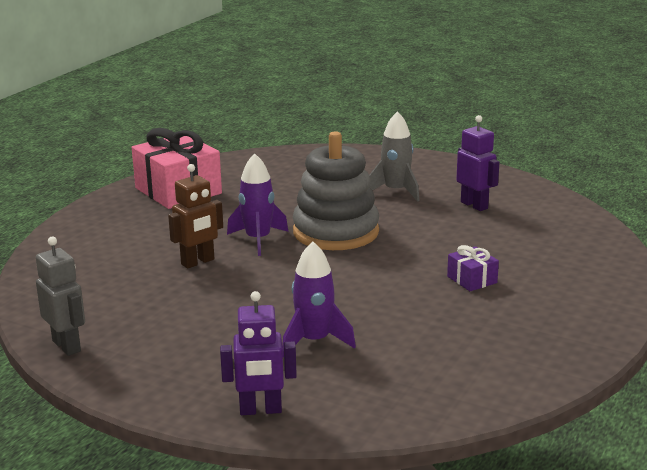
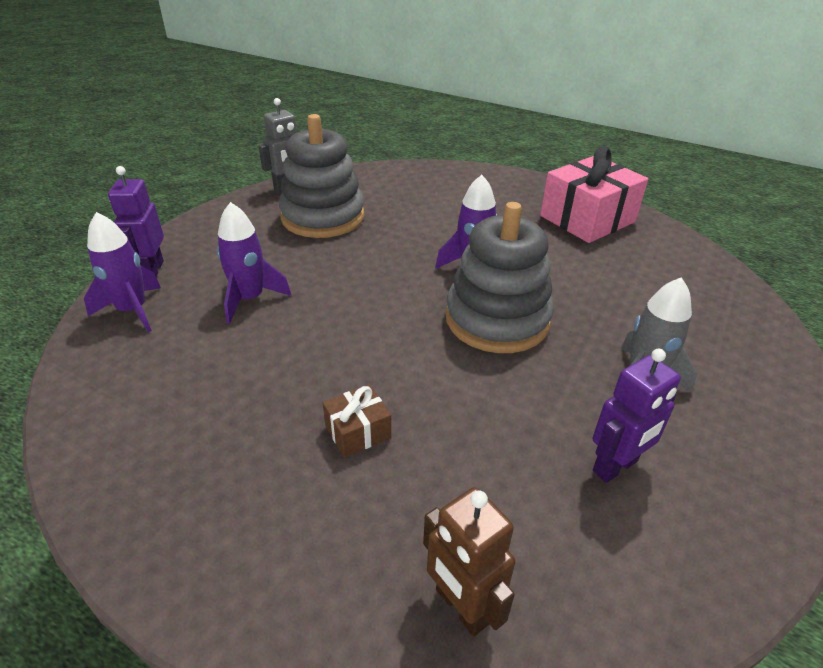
camera: 90 degrees right, 15 degrees up
brown robot [168,164,223,268] -> brown robot moved to [423,487,515,636]
purple gift [447,245,499,291] -> brown gift [323,384,391,458]
none -> purple rocket [84,212,161,332]
none -> grey stacking toy [279,114,364,238]

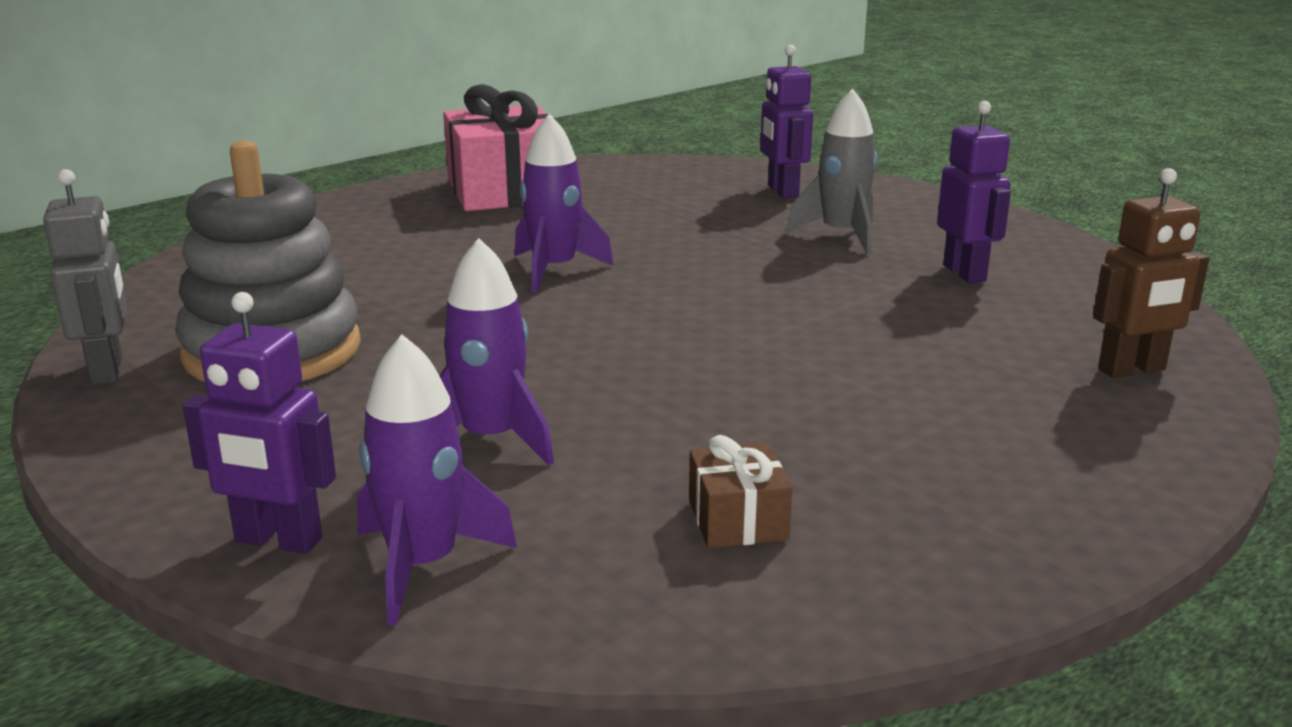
camera: 70 degrees left, 15 degrees down
brown gift [323,384,391,458] -> brown gift moved to [689,435,792,548]
grey stacking toy [446,202,554,353] -> none
none -> purple robot [760,45,813,198]

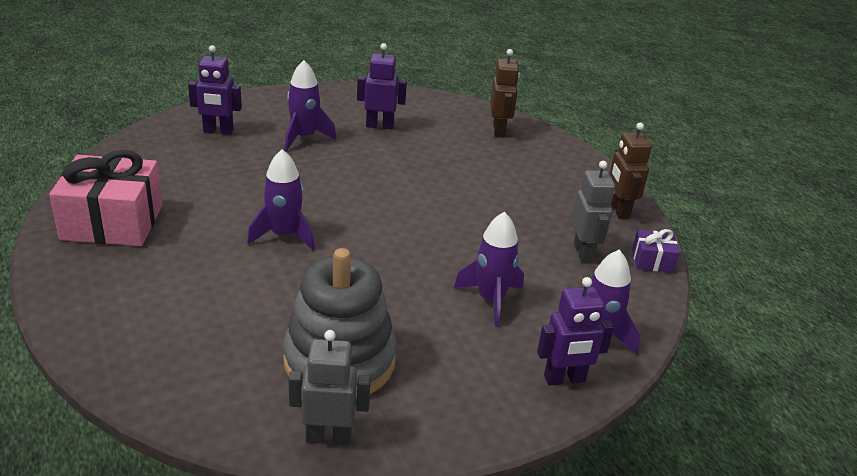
camera: 75 degrees left, 10 degrees up
purple robot [183,292,336,554] -> purple robot turned 45 degrees clockwise [537,277,614,385]
brown gift [689,435,792,548] -> grey robot [572,161,615,263]
grey rocket [786,88,877,254] -> purple rocket [285,60,336,151]
none -> brown robot [610,123,652,219]
none -> purple gift [632,229,680,273]

